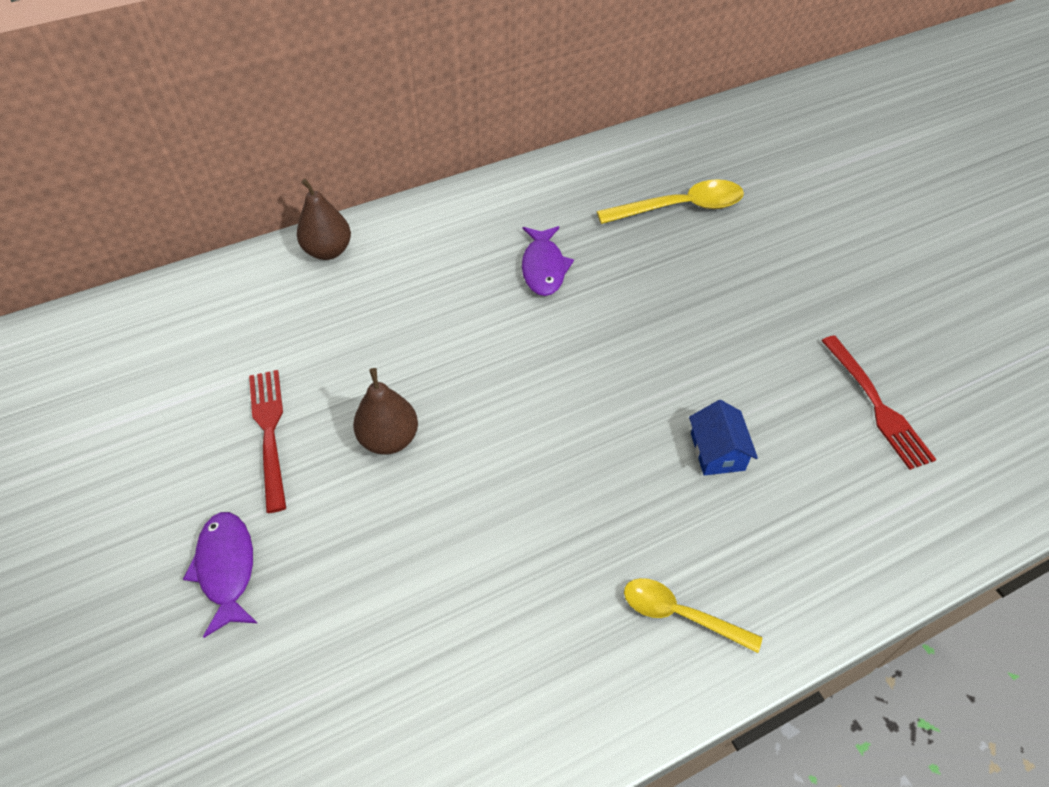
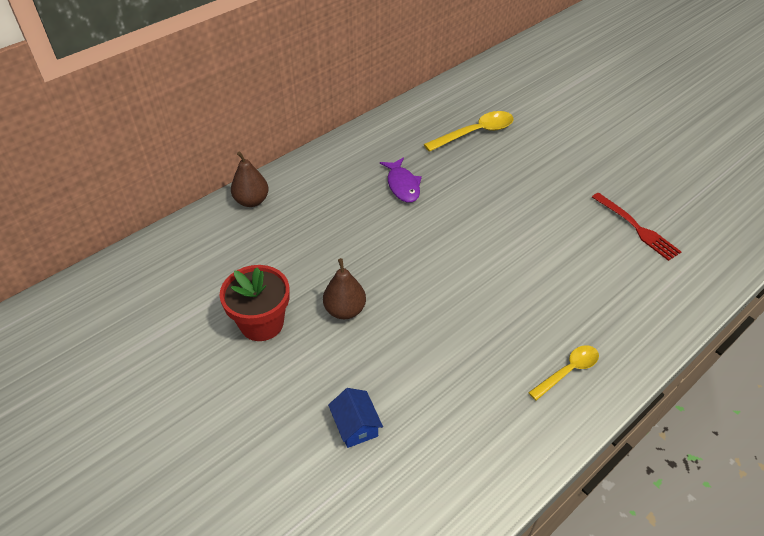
camera: 15 degrees left, 5 degrees down
purple fish [183,512,257,638] -> none
red fork [249,370,286,513] -> red flower pot [220,265,290,341]
yellow spoon [624,578,762,653] -> yellow spoon turned 135 degrees clockwise [528,345,599,401]
blue house [689,400,758,475] -> blue house moved to [328,388,383,448]

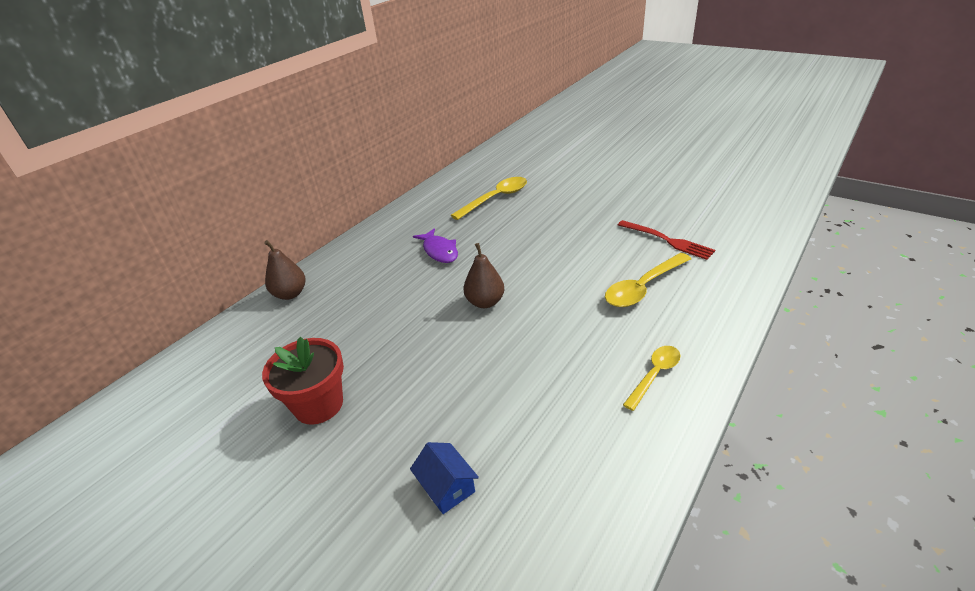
camera: 10 degrees left, 10 degrees down
brown pear [323,258,366,319] -> brown pear moved to [464,243,505,308]
none -> yellow spoon [605,253,691,307]

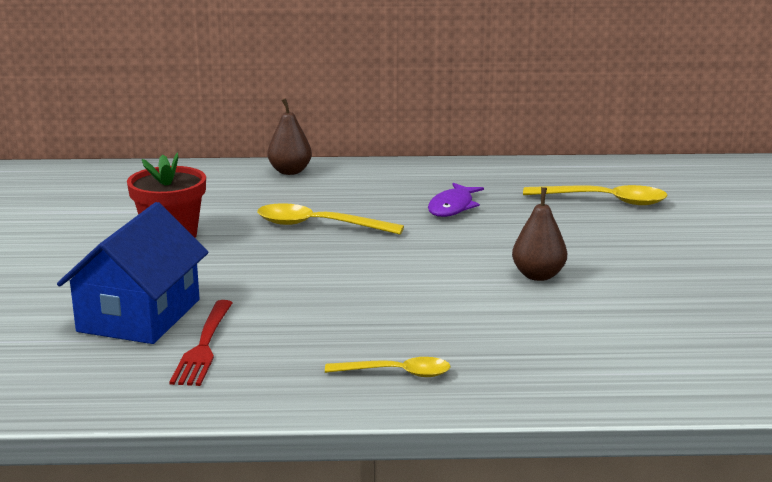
camera: 50 degrees right, 15 degrees down
blue house [410,442,479,514] -> blue house [57,202,208,344], size x2.14
brown pear [464,243,505,308] -> brown pear moved to [512,187,567,281]
yellow spoon [605,253,691,307] -> yellow spoon moved to [257,203,404,235]
red fork [618,220,715,260] -> red fork moved to [170,300,232,386]

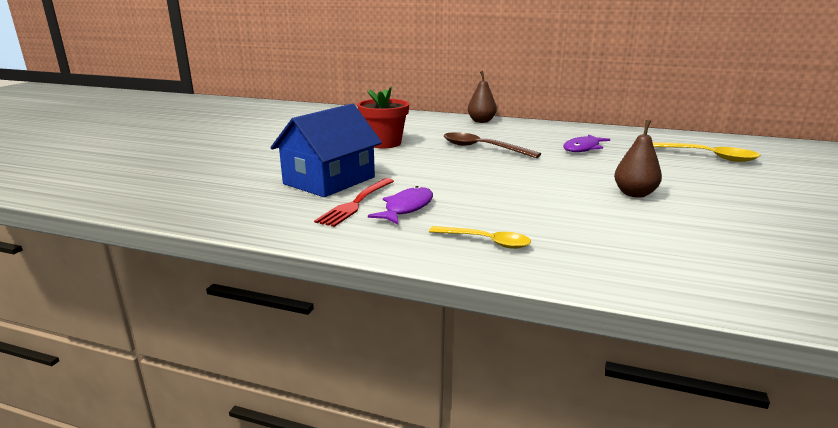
camera: 20 degrees right, 0 degrees up
yellow spoon [257,203,404,235] -> brown spoon [444,132,541,158]
none -> purple fish [368,186,433,224]

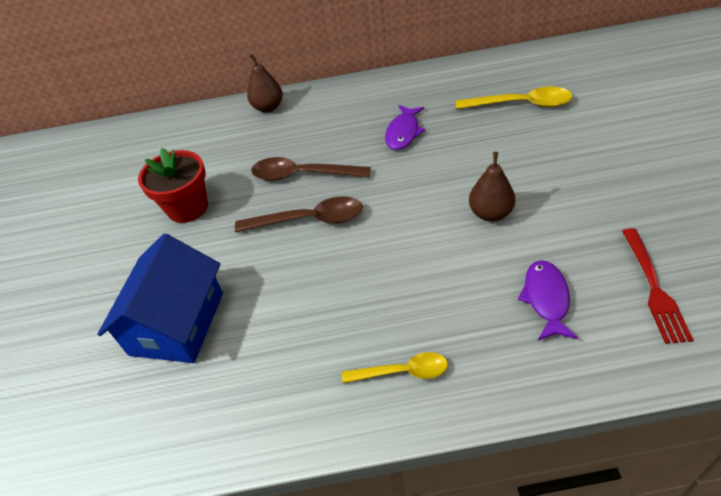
camera: 20 degrees left, 25 degrees up
red fork [314,178,394,227] -> red fork moved to [622,228,693,344]
purple fish [368,186,433,224] -> purple fish moved to [518,260,578,340]
none -> brown spoon [235,196,363,233]

